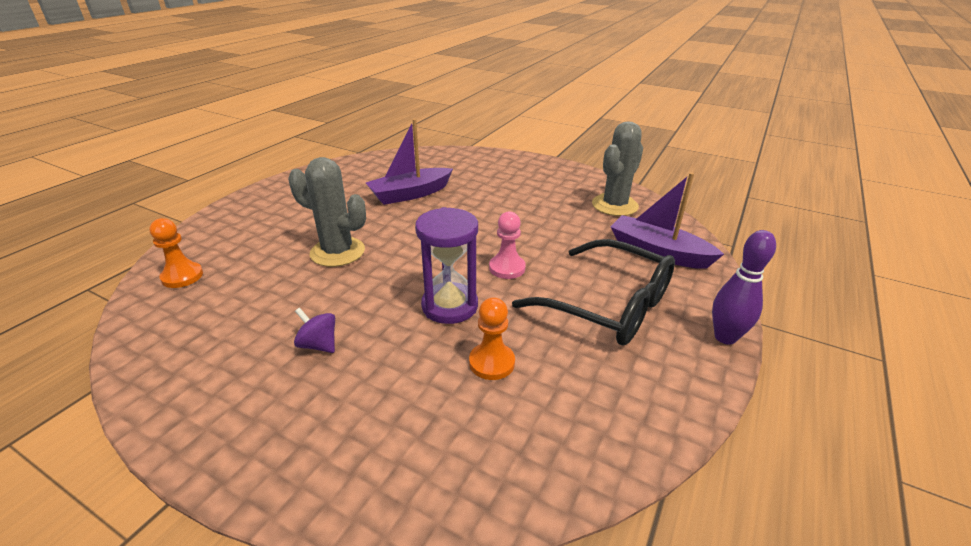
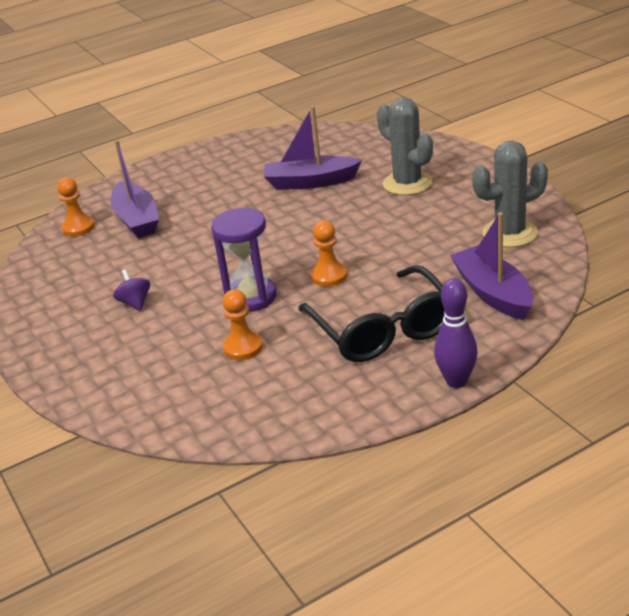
camera: 35 degrees right, 0 degrees up
grey cactus [288,157,366,267] -> grey cactus moved to [377,97,433,195]
pink pawn [489,211,526,279] -> orange pawn [311,220,347,287]
none -> purple boat [110,140,159,238]

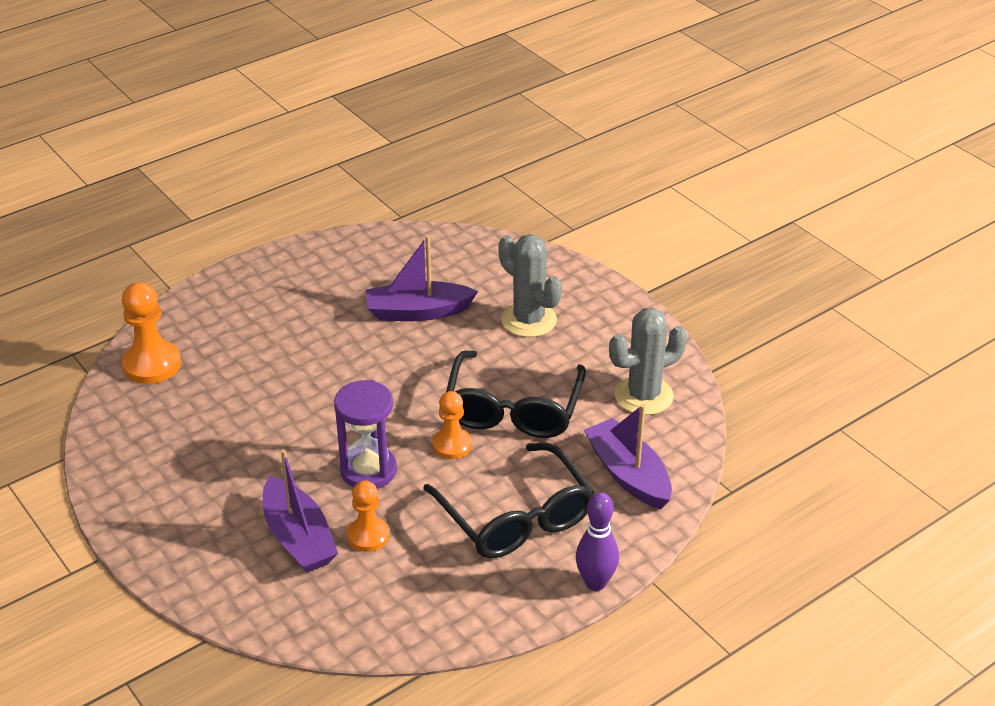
camera: 10 degrees left, 5 degrees up
orange pawn [57,177,95,237] -> orange pawn [122,282,181,384], size x1.54
purple boat [110,140,159,238] -> purple boat moved to [263,449,338,573]
purple spinning top [113,269,150,311] -> none
none -> black glasses [446,351,586,438]

